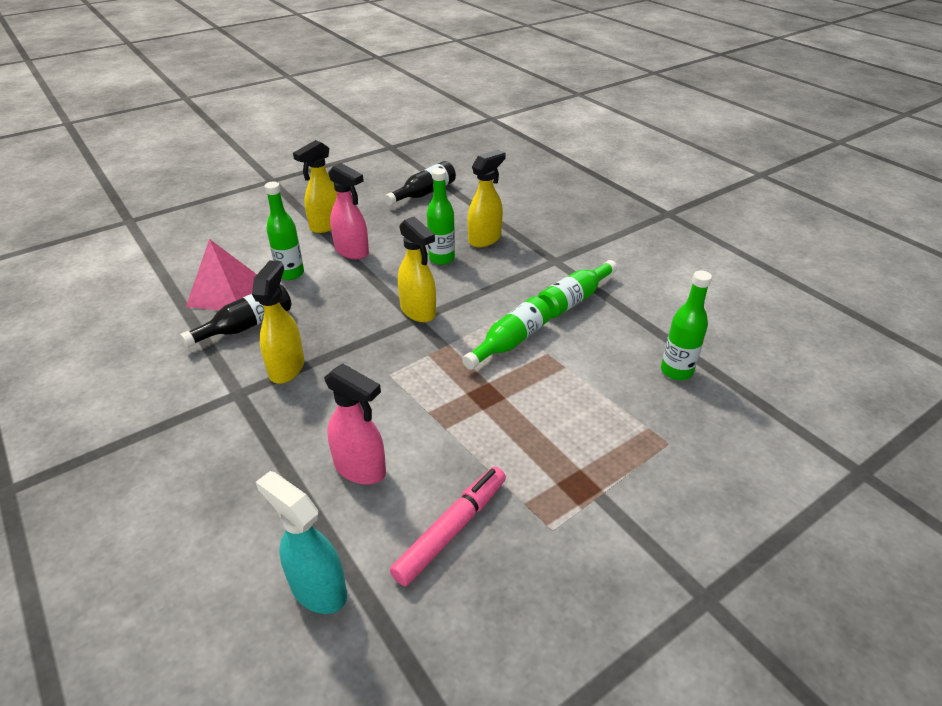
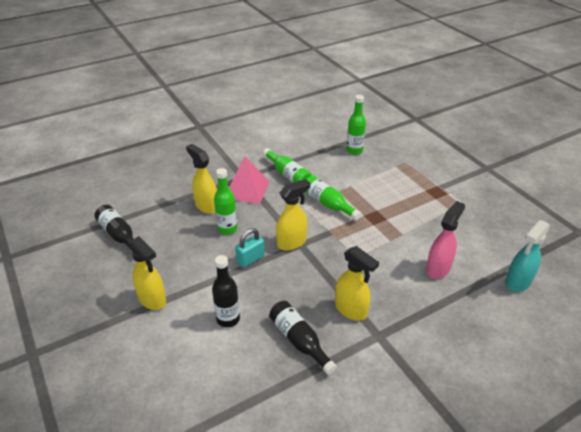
camera: 85 degrees left, 0 degrees up
pink pyramid [186,239,257,310] -> pink pyramid moved to [229,157,270,204]
yellow spray bottle [252,260,304,384] -> yellow spray bottle turned 150 degrees counterclockwise [335,246,379,321]
green bottle [265,182,304,280] -> black bottle [212,255,240,327]
pink spray bottle [328,163,369,259] -> none
pink marker [390,467,506,586] -> none
none -> turquoise padlock [235,228,265,268]

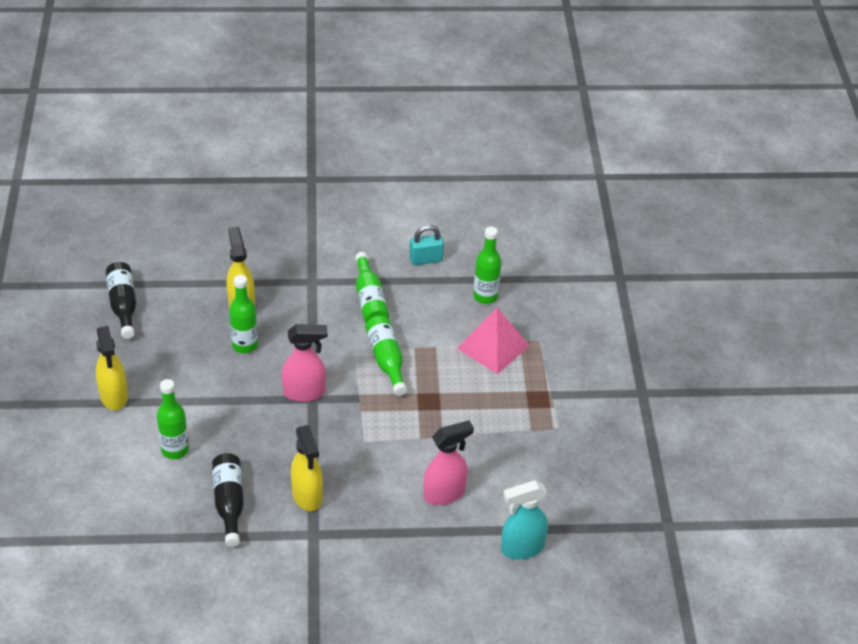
camera: 25 degrees right, 5 degrees up
black bottle [212,255,240,327] -> green bottle [157,379,189,459]
pink pyramid [229,157,270,204] -> pink pyramid moved to [457,307,530,374]
turquoise padlock [235,228,265,268] -> turquoise padlock moved to [409,225,444,265]
yellow spray bottle [276,179,310,251] -> pink spray bottle [282,324,327,402]

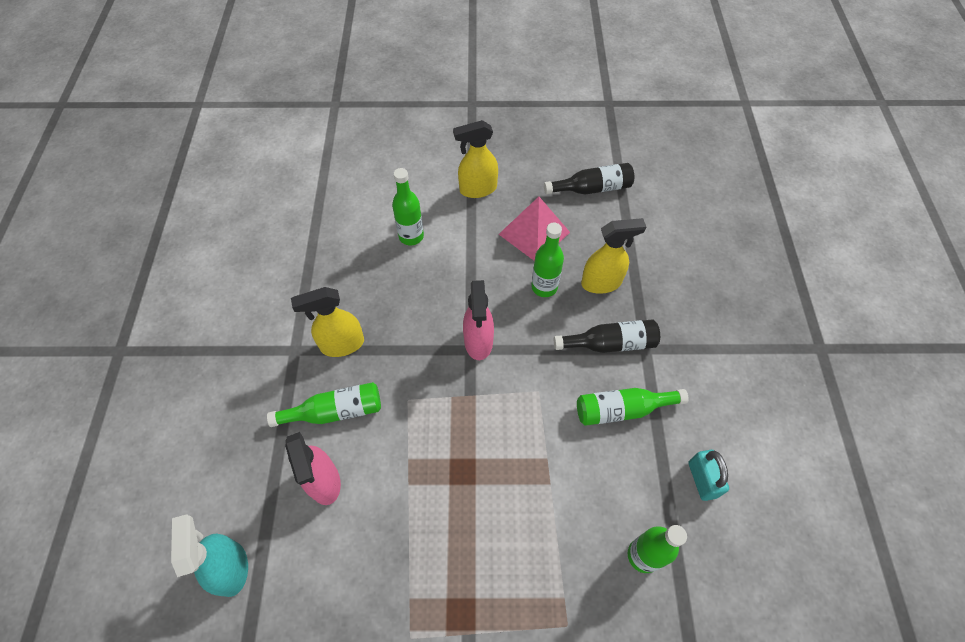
camera: 95 degrees right, 15 degrees up
black bottle [212,453,244,547] -> black bottle moved to [554,319,660,353]
green bottle [365,316,407,396] -> green bottle moved to [267,382,381,427]
pink pyramid [457,307,530,374] -> pink pyramid moved to [499,197,570,261]

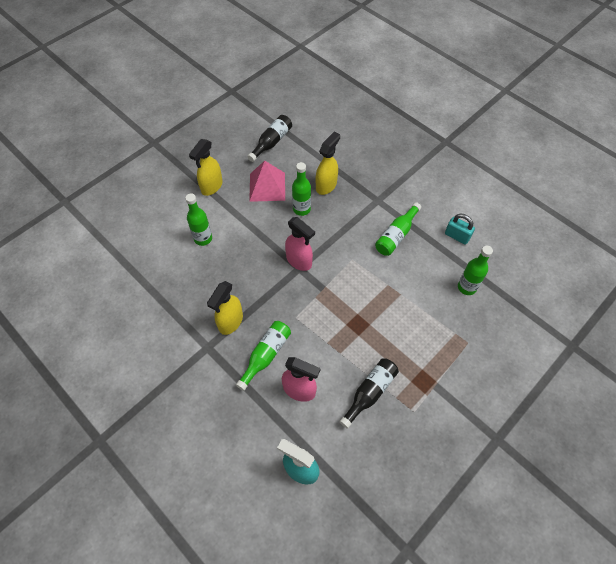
camera: 45 degrees left, 0 degrees up
black bottle [554,319,660,353] -> black bottle moved to [339,358,399,429]

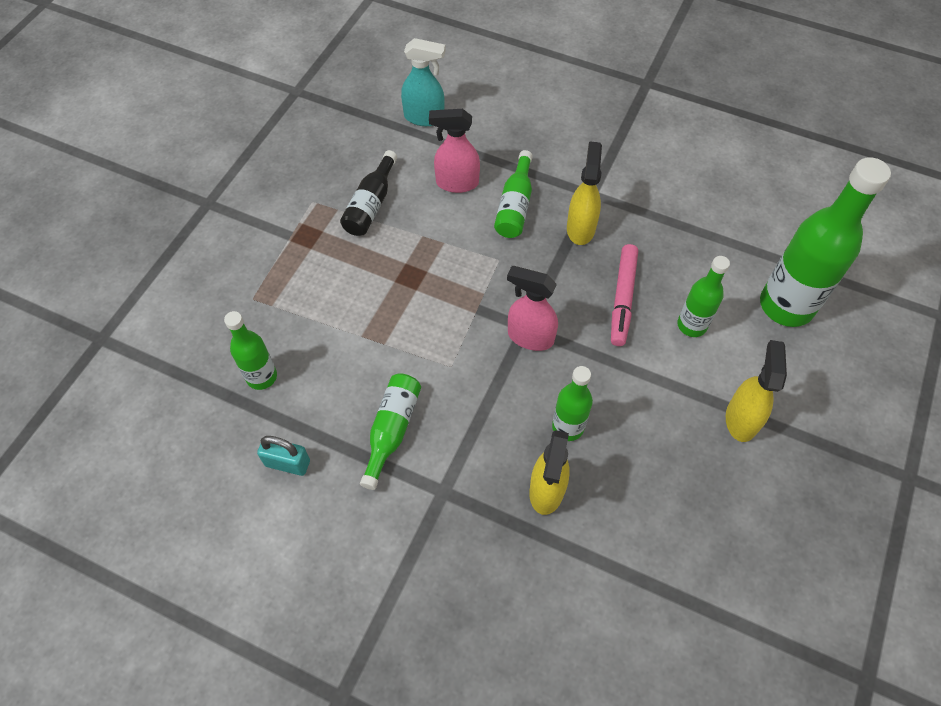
camera: 160 degrees right, 0 degrees up
black bottle [247,115,292,162] -> none
pink pyramid [249,161,285,202] -> none
none -> pink marker [611,244,638,346]
none -> green bottle [760,157,891,327]

